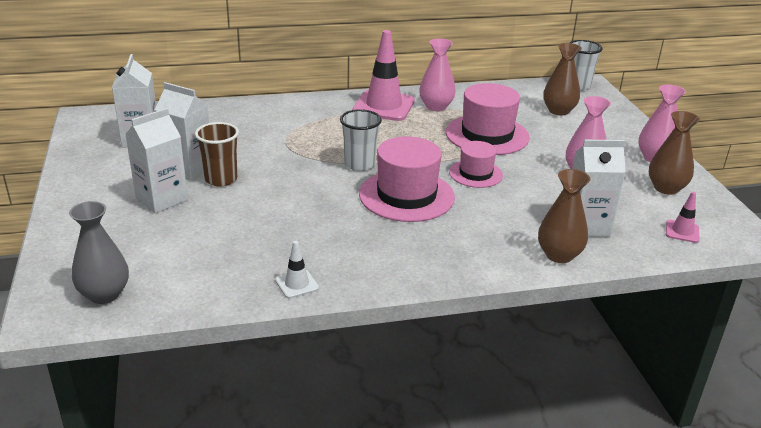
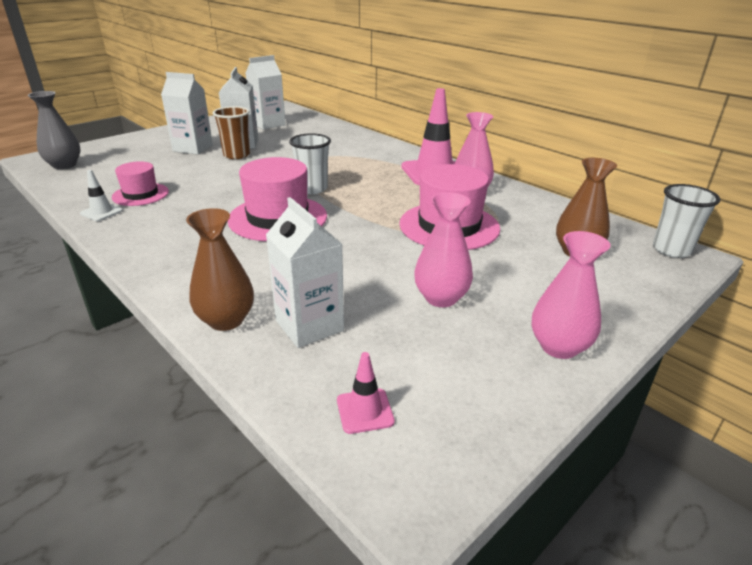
camera: 60 degrees right, 0 degrees up
pink hat [449,141,503,188] -> pink hat moved to [112,161,169,206]
brown vase [649,111,700,195] -> none

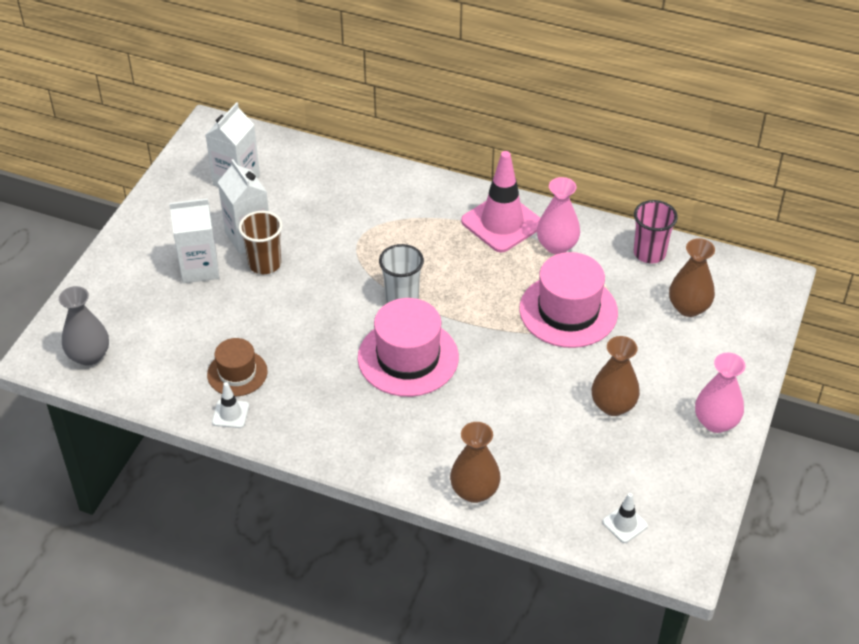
camera: 25 degrees left, 15 degrees up
pink hat [112,161,169,206] -> brown hat [207,338,268,396]
white carton [266,197,344,348] -> none
pink traffic cone [337,352,395,434] -> white traffic cone [602,493,648,543]
pink vase [414,192,473,307] -> brown vase [592,336,640,416]
white cup [653,184,720,258] -> none
none -> pink cup [634,200,678,264]

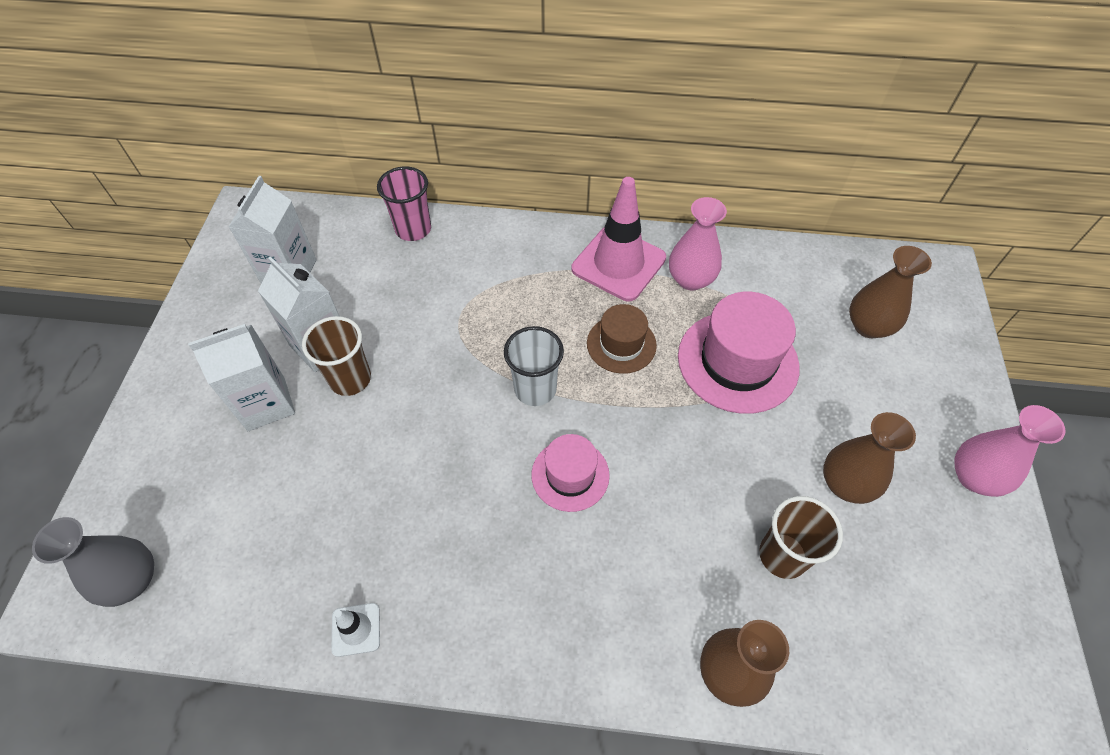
camera: 15 degrees left, 10 degrees up
brown hat [207,338,268,396] -> brown hat moved to [587,304,657,374]
pink hat [358,298,459,397] -> pink hat [531,434,610,512], size x0.59
white traffic cone [602,493,648,543] -> none
pink cup [634,200,678,264] -> pink cup moved to [377,166,431,241]
none -> brown cup [759,496,843,579]

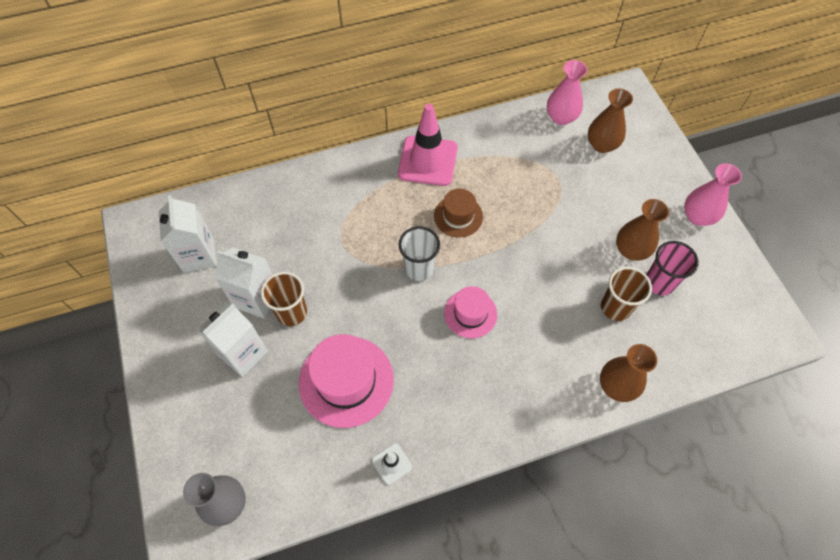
camera: 25 degrees left, 5 degrees up
pink cup [377,166,431,241] -> pink cup moved to [646,241,699,295]
pink vase [669,197,727,290] -> pink vase moved to [547,60,587,125]
pink hat [678,292,800,414] -> pink hat moved to [299,334,394,428]

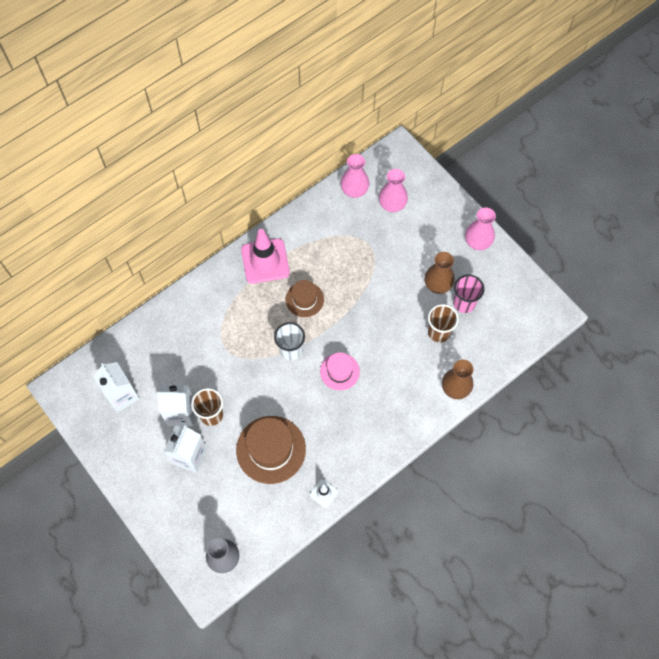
camera: 20 degrees left, 5 degrees up
pink hat [299,334,394,428] -> brown hat [236,416,306,484]
brown vase [588,88,633,153] -> pink vase [379,169,408,212]

